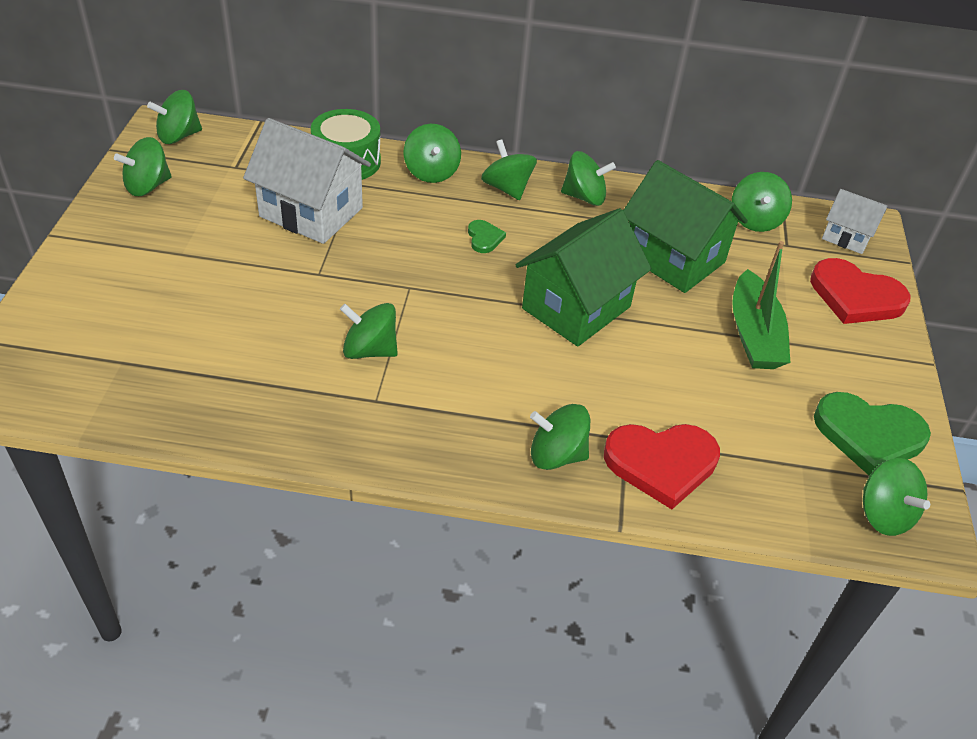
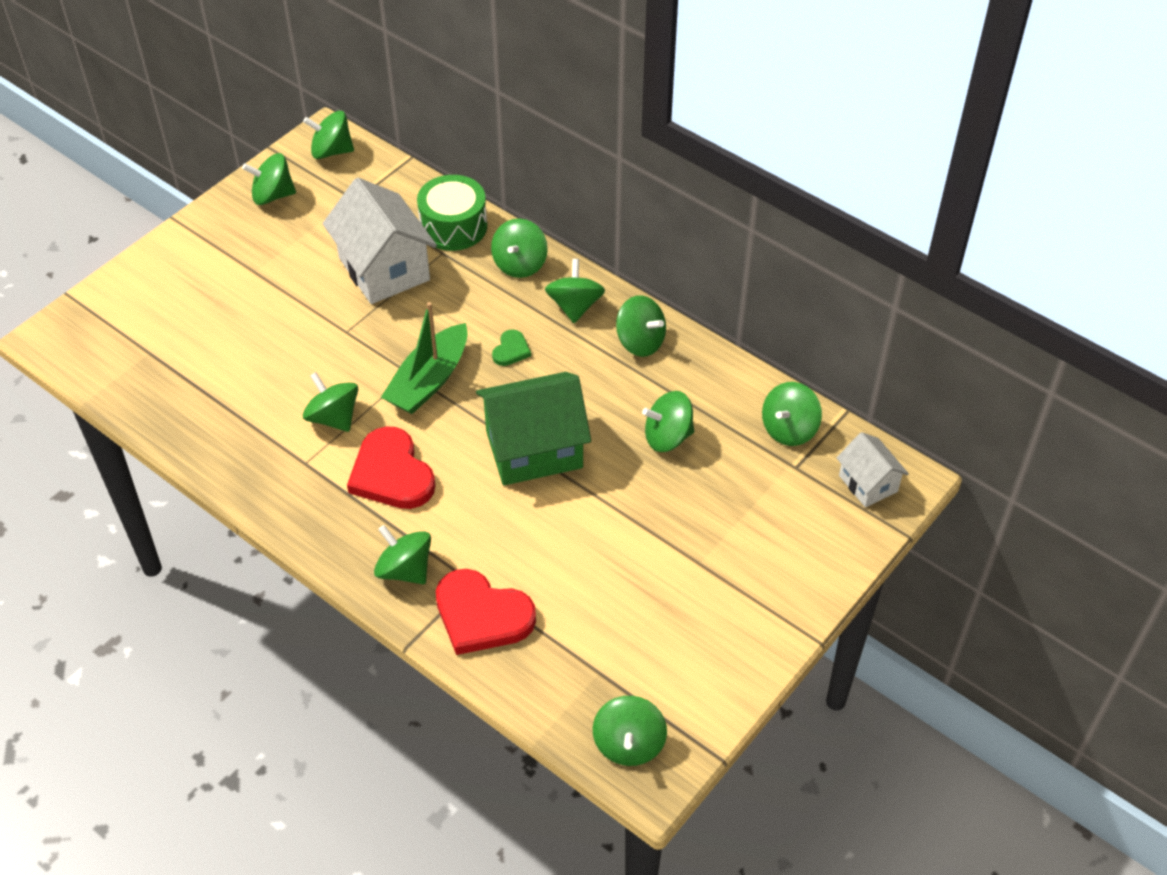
camera: 35 degrees right, 5 degrees up
green house [623,160,748,293] -> green spinning top [642,391,694,452]
green boat [732,241,791,369] -> green boat moved to [381,302,468,414]
red heart [810,258,911,324] -> red heart moved to [347,426,436,509]
green heart [814,392,931,475] -> none

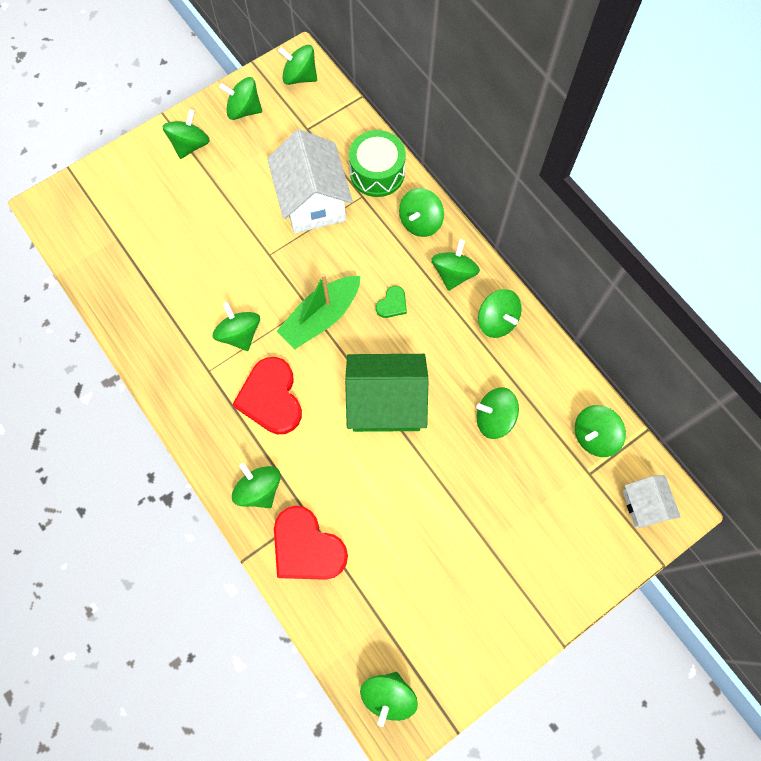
camera: 15 degrees right, 20 degrees up
none -> green spinning top [163,109,210,159]

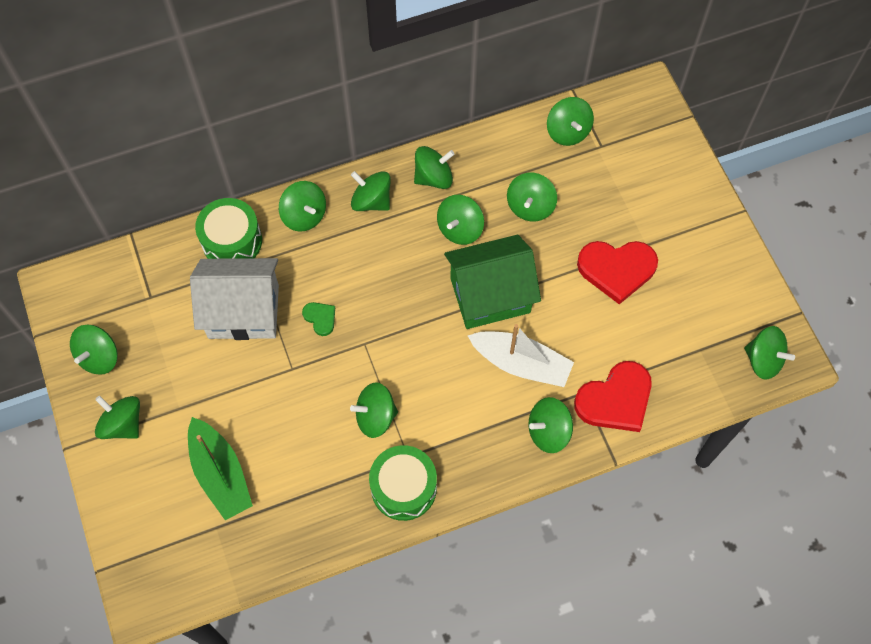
camera: 75 degrees left, 5 degrees down
red heart [232,357,302,434] -> red heart moved to [577,241,658,304]
green boat [277,274,360,350] -> green boat moved to [188,417,253,520]
green spinning top [278,45,317,85] -> green spinning top moved to [437,195,484,245]
green house [345,354,429,432] -> green house turned 60 degrees clockwise [444,235,541,329]
green heart [376,286,407,318] -> green heart moved to [302,302,335,336]
white house [623,475,681,528] -> none
none -> green drum [369,445,437,521]
none -> white boat [468,324,574,387]

